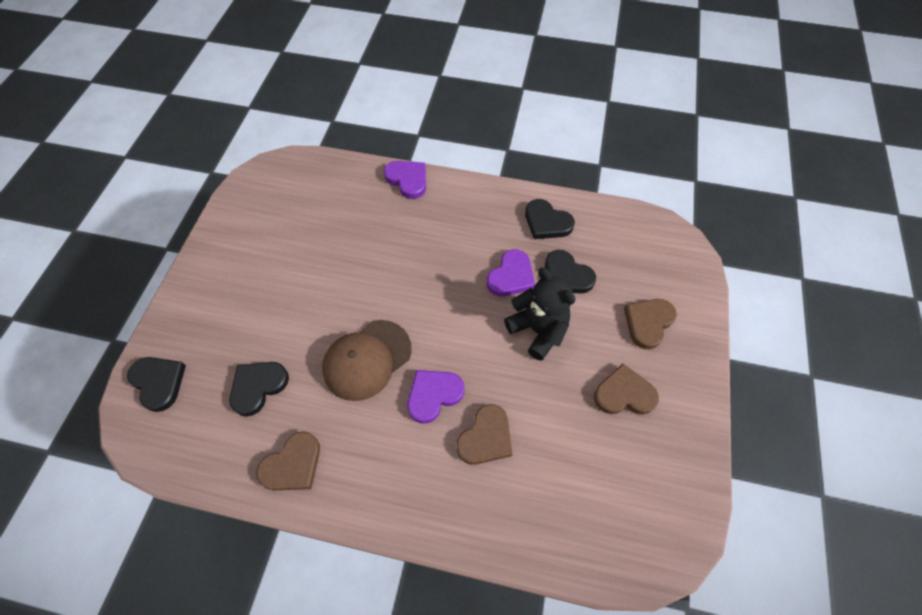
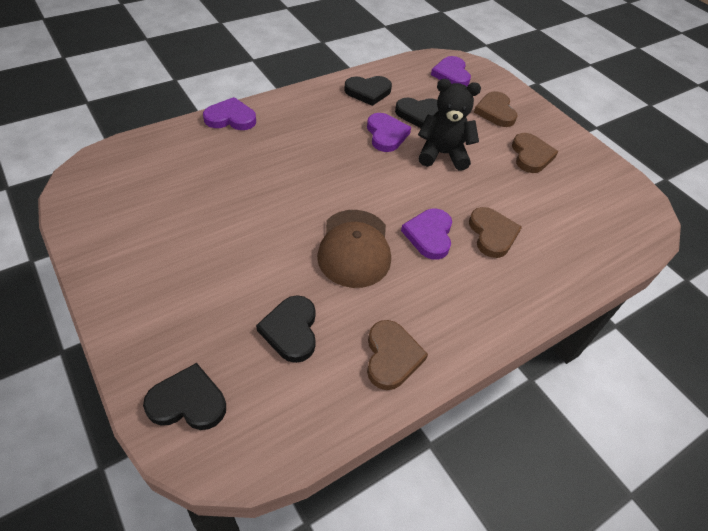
camera: 50 degrees left, 10 degrees down
brown heart [594,363,659,415] -> brown heart turned 135 degrees clockwise [512,133,558,173]
none -> purple heart [431,56,471,86]

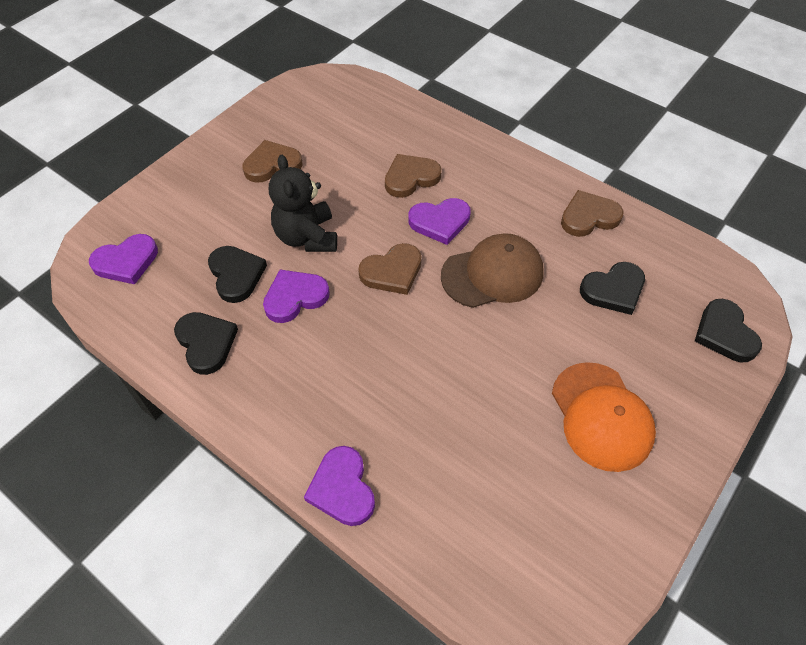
camera: 105 degrees left, 5 degrees up
brown heart [474,91,517,127] -> brown heart moved to [358,243,421,295]
none -> orange cap [552,362,656,472]

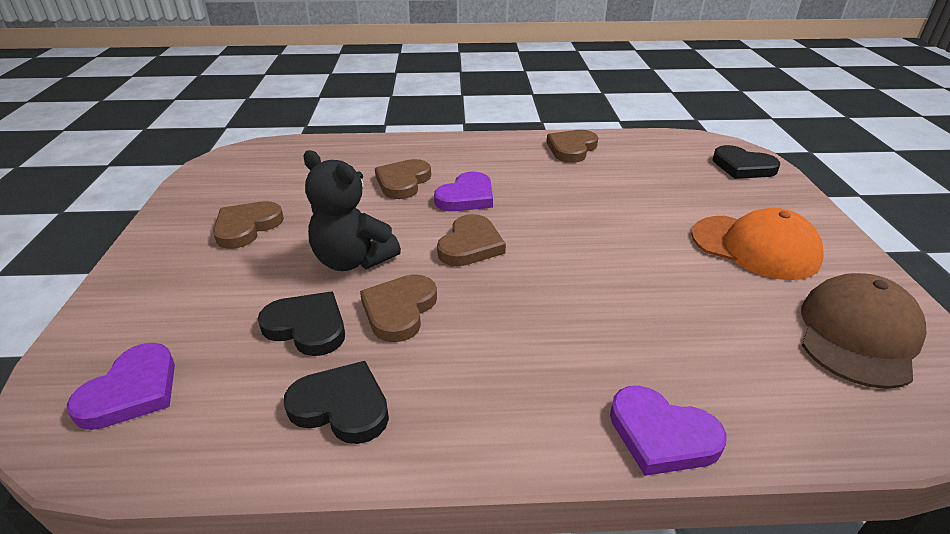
camera: 40 degrees left, 20 degrees down
purple heart [263,270,330,323] -> brown heart [360,274,437,342]
brown cap [441,233,544,308] -> brown cap moved to [801,273,927,389]
black heart [580,262,645,315] -> none

